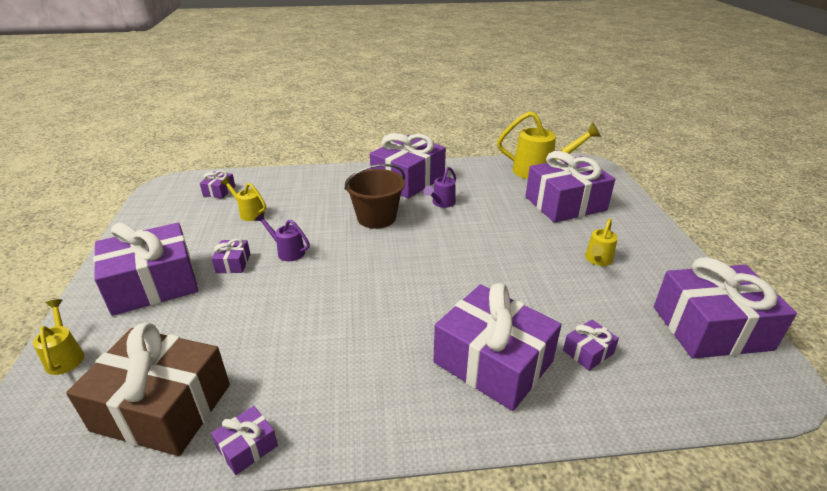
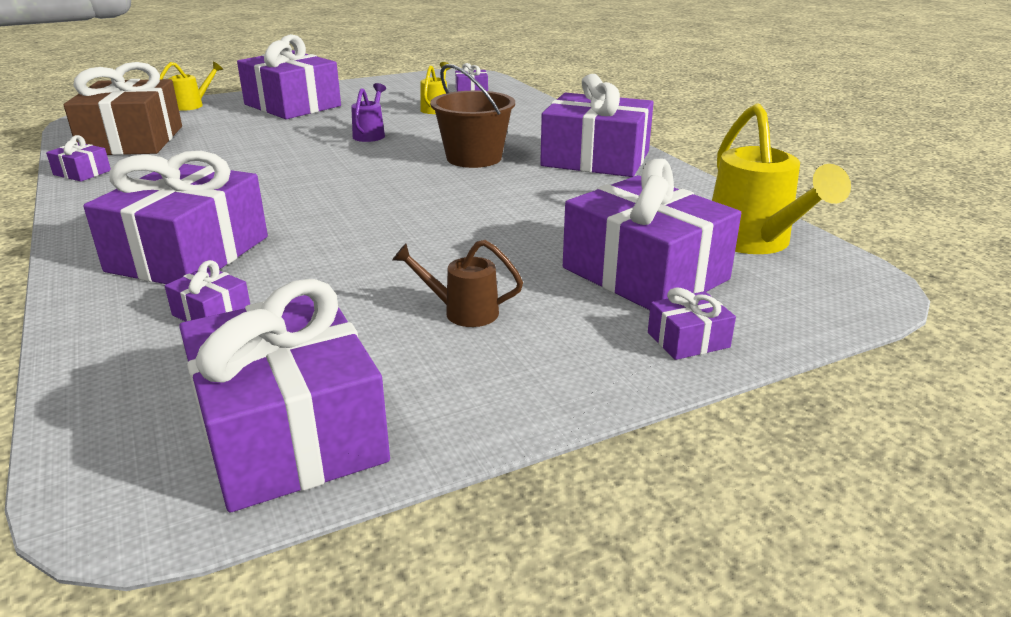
camera: 70 degrees right, 5 degrees down
purple gift [211,239,250,273] -> purple gift moved to [648,287,736,360]
purple watering can [424,167,456,208] -> none
yellow watering can [585,219,618,266] -> brown watering can [392,240,523,327]

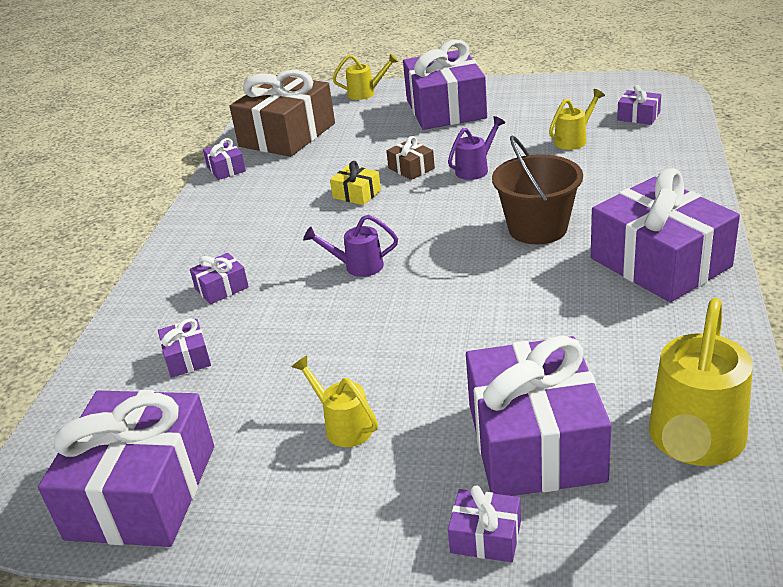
camera: 40 degrees right, 5 degrees up
purple gift [83,151,268,284] -> purple gift [190,253,249,304], size x0.43
brown watering can [392,240,523,327] -> yellow watering can [292,355,378,447]
none -> purple watering can [303,215,398,277]
none -> yellow gift [330,161,381,205]
none -> brown gift [386,136,435,180]

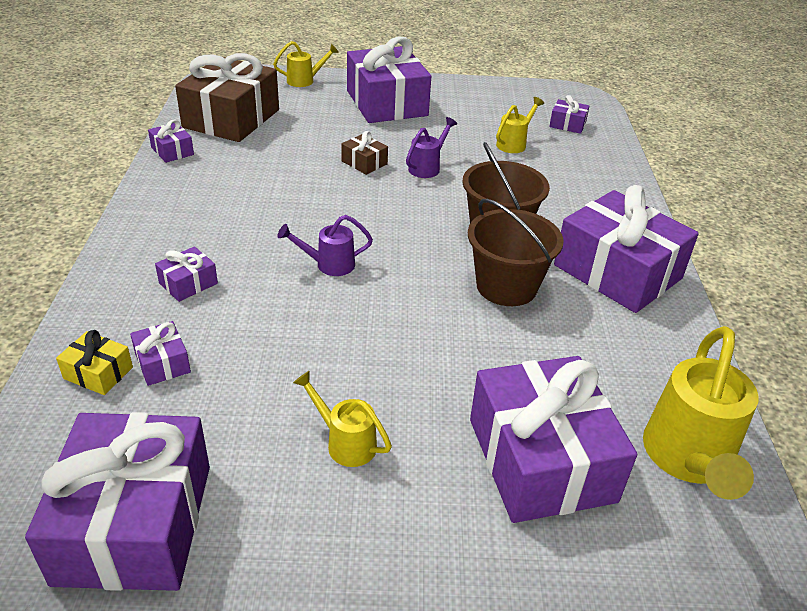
camera: 15 degrees left, 5 degrees up
yellow gift [330,161,381,205] -> yellow gift moved to [56,330,133,395]
purple gift [448,485,521,562] -> none
none -> brown bucket [468,199,564,306]

